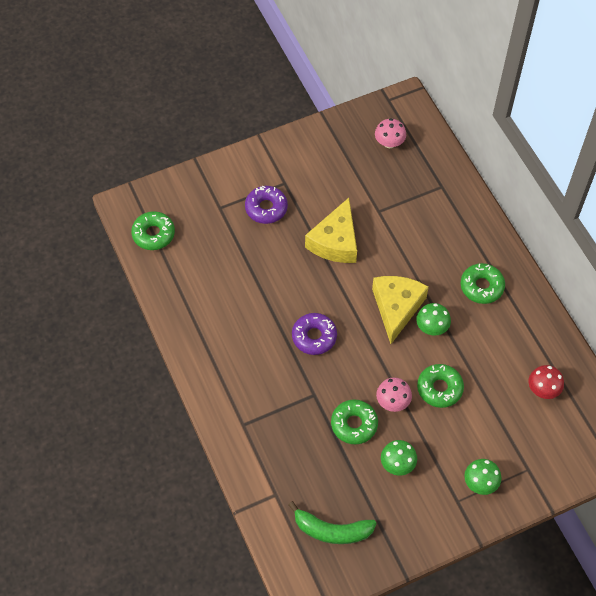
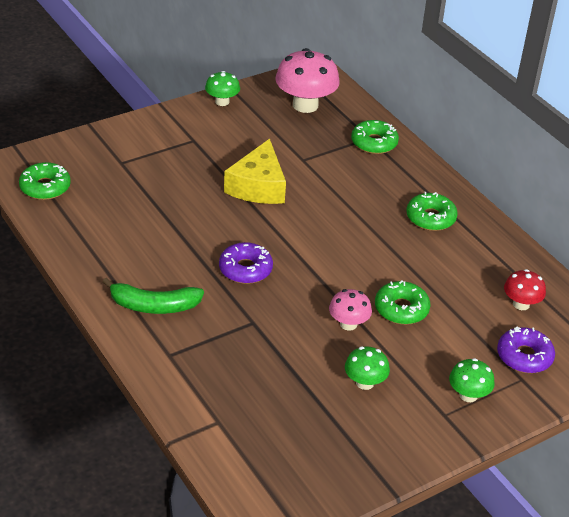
camera: 10 degrees left, 20 degrees down
purple donut [245,185,288,224] -> purple donut moved to [497,326,555,373]
green banana [288,501,377,544] -> green banana moved to [103,278,204,314]
green donut [331,399,378,444] -> green donut moved to [351,120,399,154]
yellow cheese [372,276,429,344] -> none
pink mushroom [375,118,406,148] -> pink mushroom [275,48,340,113], size x1.83
green mushroom [416,303,451,336] -> green mushroom moved to [205,71,240,106]

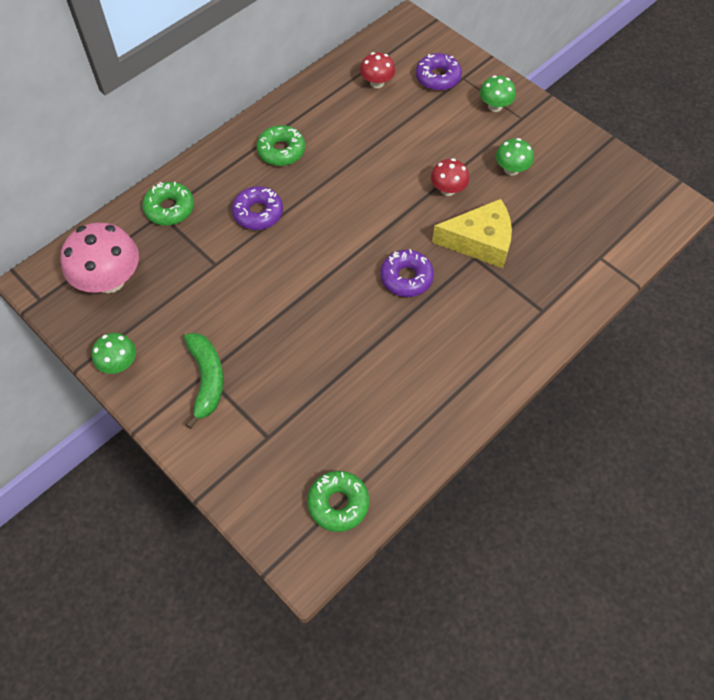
camera: 100 degrees left, 20 degrees up
green banana [103,278,204,314] -> green banana moved to [184,333,224,429]
yellow cheese [224,139,286,204] -> yellow cheese moved to [432,199,512,268]
pink mushroom [329,289,372,331] -> red mushroom [431,158,469,196]
green donut [375,280,431,324] -> none
none -> purple donut [232,186,283,230]

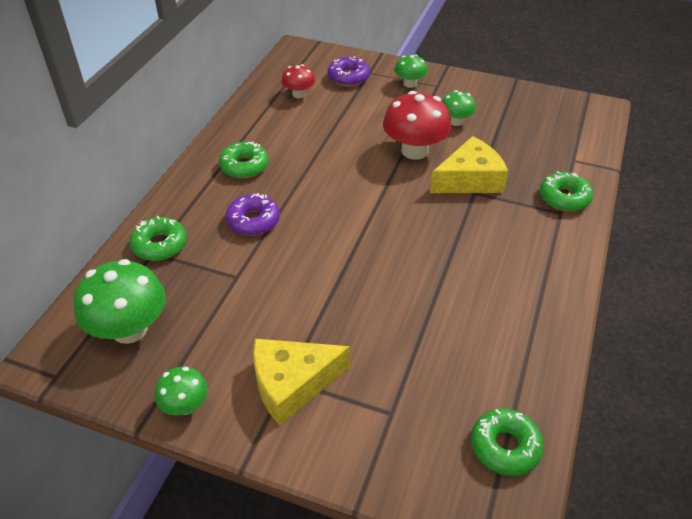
camera: 25 degrees left, 15 degrees down
pink mushroom [61,223,139,293] -> green mushroom [74,259,166,344]
green banana [184,333,224,429] -> yellow cheese [253,339,350,425]
purple donut [380,249,434,297] -> none
red mushroom [431,158,469,196] -> red mushroom [383,91,452,160], size x1.83
none -> green donut [540,171,593,212]

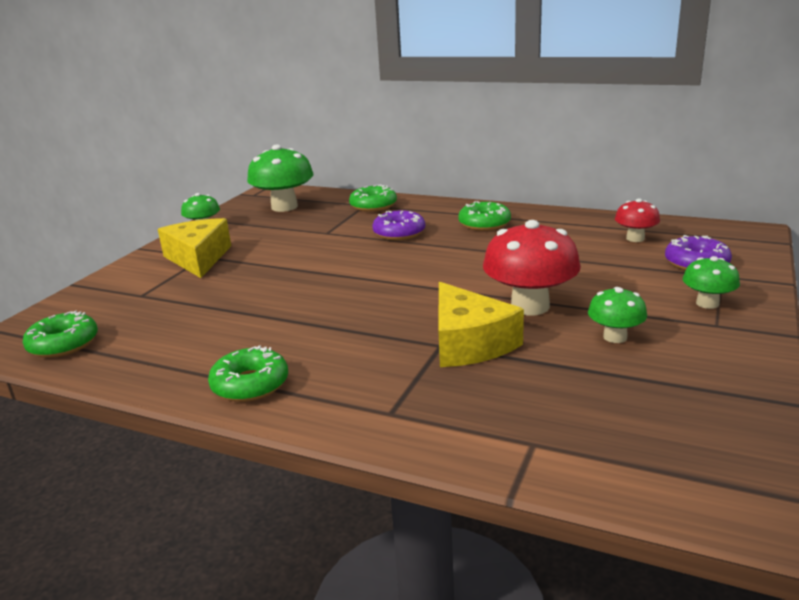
camera: 95 degrees right, 20 degrees down
green donut [540,171,593,212] -> green donut moved to [208,345,288,402]

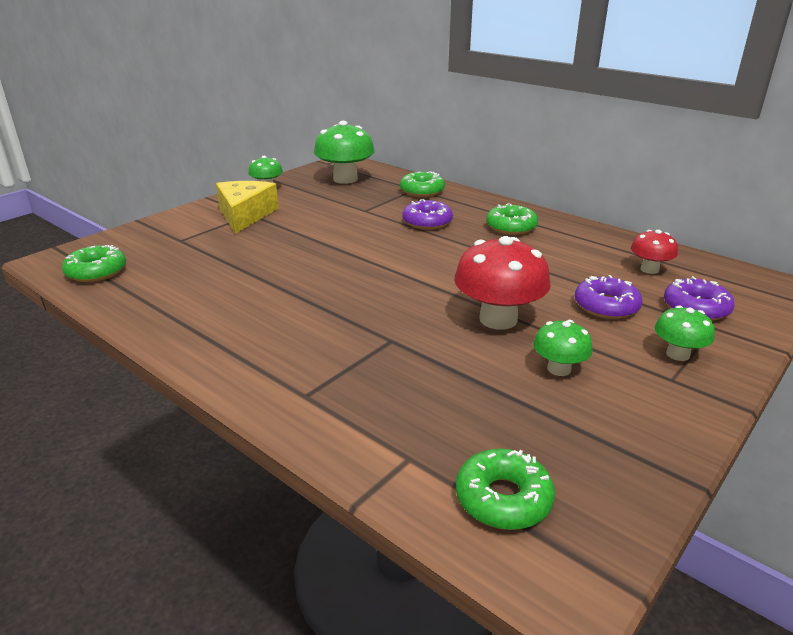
camera: 15 degrees right, 5 degrees up
green donut [208,345,288,402] -> green donut moved to [456,449,555,530]
yellow cheese [438,282,524,367] -> none
none -> purple donut [575,275,642,319]

